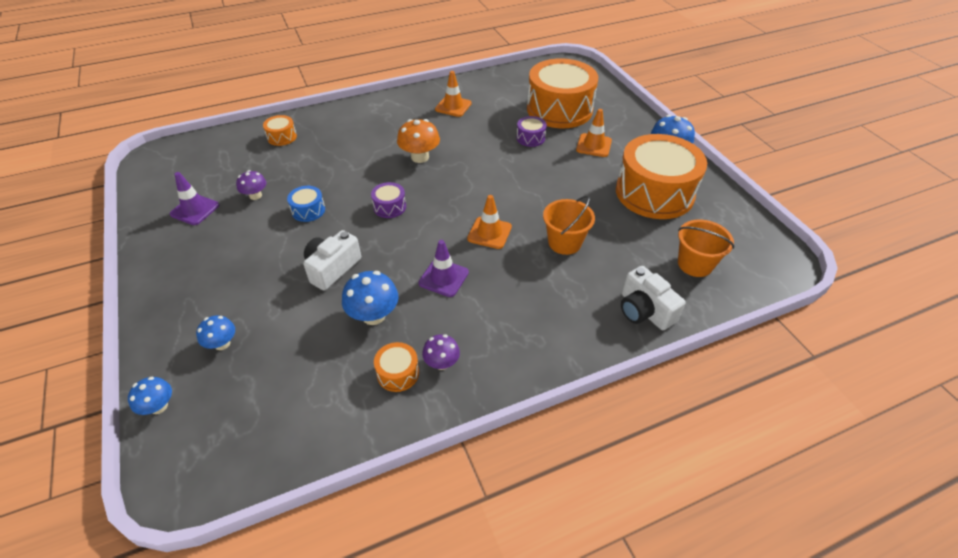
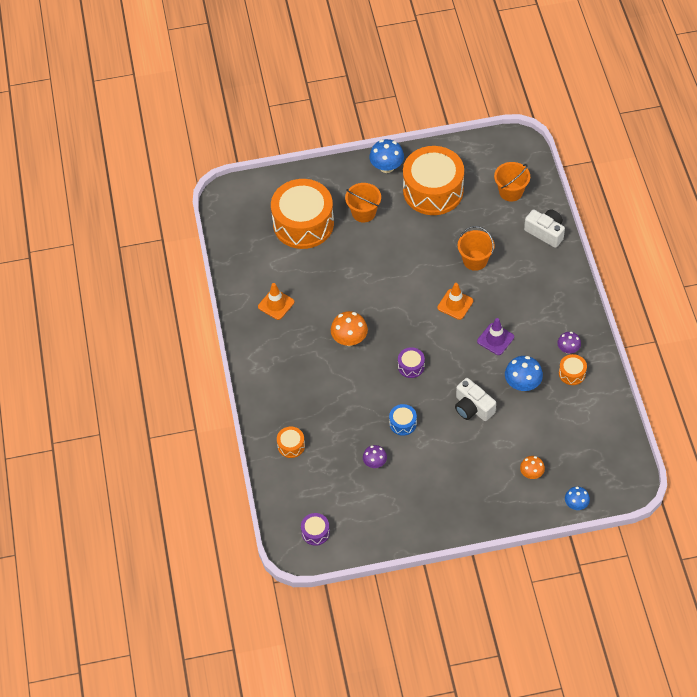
camera: 75 degrees left, 10 degrees up
purple traffic cone [170,172,219,225] -> none
blue mushroom [196,315,235,350] -> orange mushroom [520,456,545,479]
purple drum [517,116,547,147] -> purple drum moved to [301,513,330,546]
orange traffic cone [576,109,612,157] -> orange bucket [345,183,381,223]
white camera [621,266,686,330] -> white camera turned 120 degrees counterclockwise [524,209,565,248]

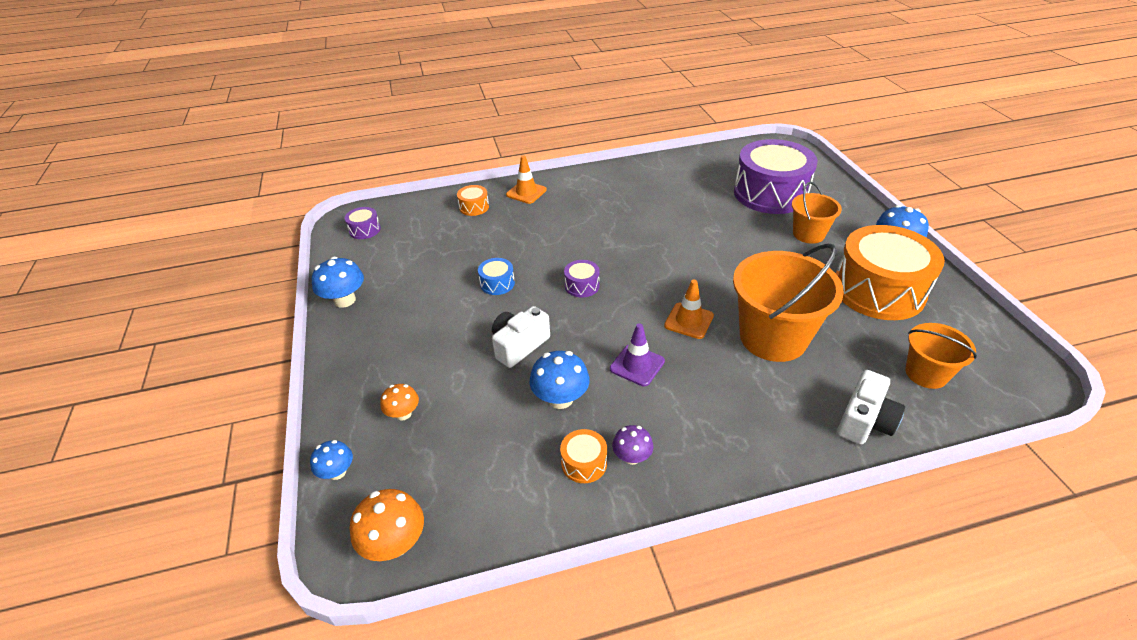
camera: 85 degrees right, 15 degrees down
orange traffic cone [258,283,294,320] -> orange traffic cone moved to [506,155,547,204]
orange drum [271,179,334,249] -> purple drum [734,139,818,214]
orange mushroom [331,311,368,346] -> orange mushroom moved to [350,489,424,561]
purple mushroom [363,445,387,468] -> none
orange bucket [458,226,495,271] -> orange bucket [733,243,844,362], size x1.79
none -> blue mushroom [312,257,364,308]

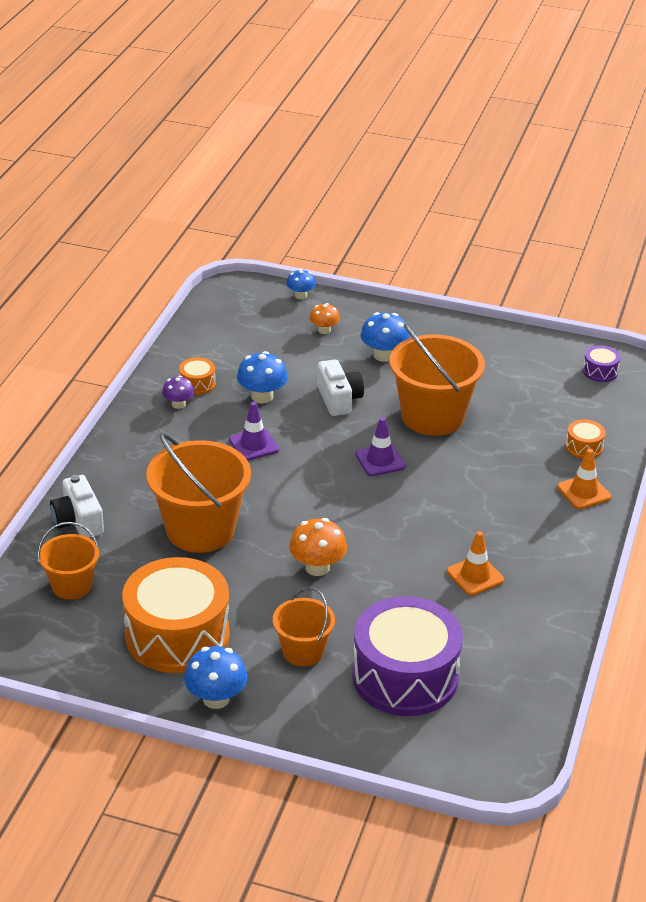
camera: 120 degrees right, 5 degrees down
blue mushroom [312,257,364,308] -> blue mushroom moved to [361,312,410,362]
orange mushroom [350,489,424,561] -> orange mushroom moved to [289,518,347,576]
blue drum [478,258,515,295] -> orange bucket [389,324,485,436]
purple drum [564,260,600,297] -> purple traffic cone [355,417,406,476]
orange traffic cone [664,280,714,339] -> orange traffic cone moved to [447,531,504,596]

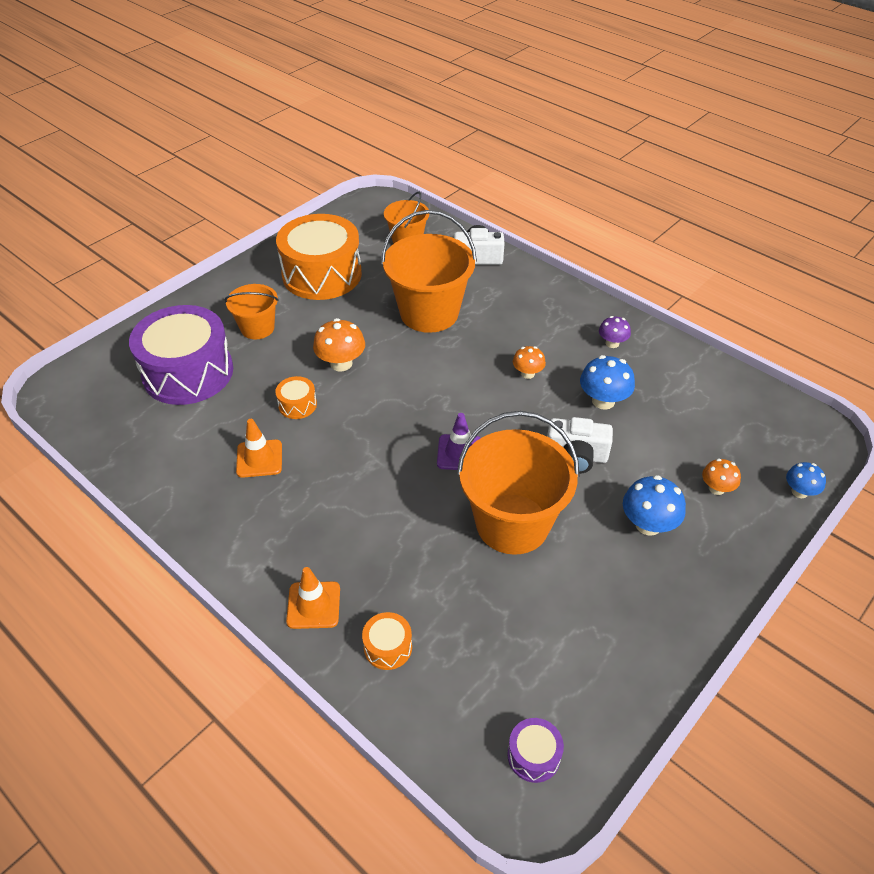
camera: 115 degrees right, 10 degrees up
orange drum [179,357,216,395] -> orange drum moved to [275,376,317,419]
blue mushroom [184,646,247,709] -> none
purple traffic cone [229,402,279,461] -> orange mushroom [513,346,546,379]

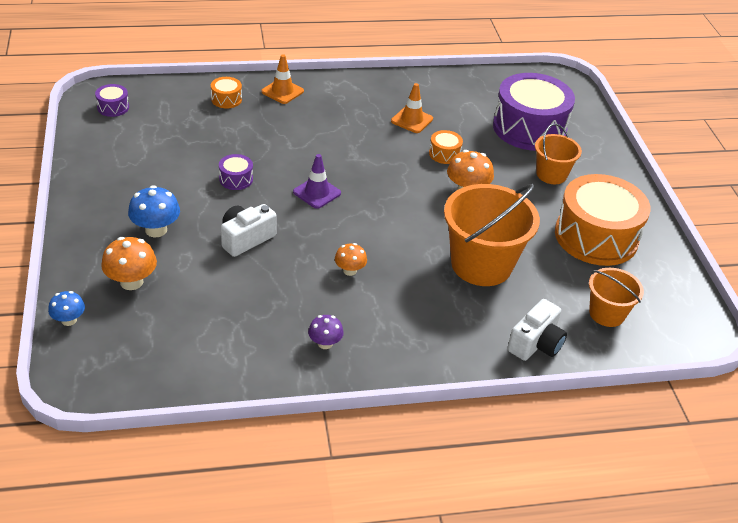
camera: 125 degrees right, 5 degrees down
orange bucket [457,411,580,555] -> purple drum [219,154,253,190]
blue mushroom [580,355,635,410] -> none
orange mushroom [702,459,741,495] -> orange mushroom [101,237,157,290], size x1.59

